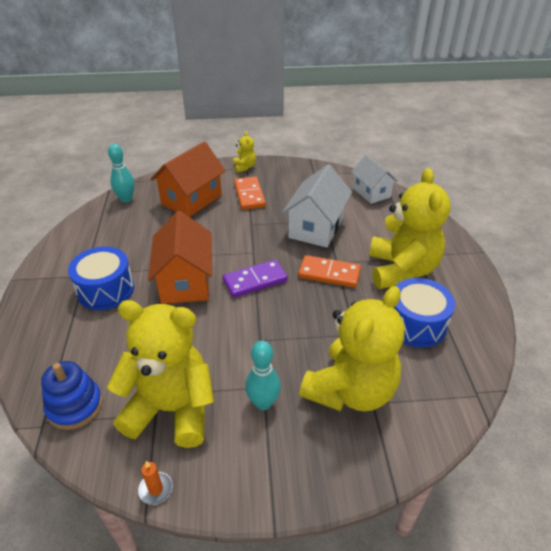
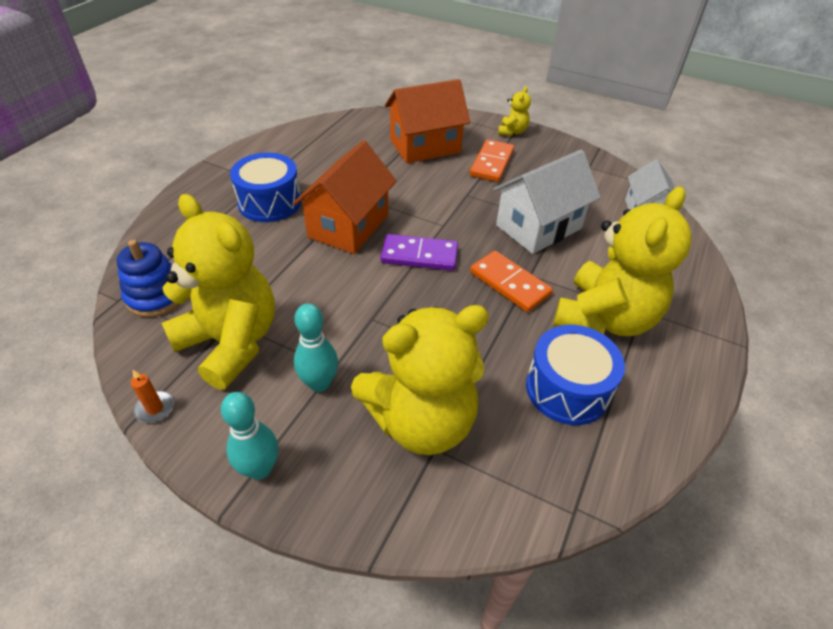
camera: 30 degrees right, 5 degrees up
turquoise bowling pin [108,144,135,202] -> turquoise bowling pin moved to [221,392,278,480]

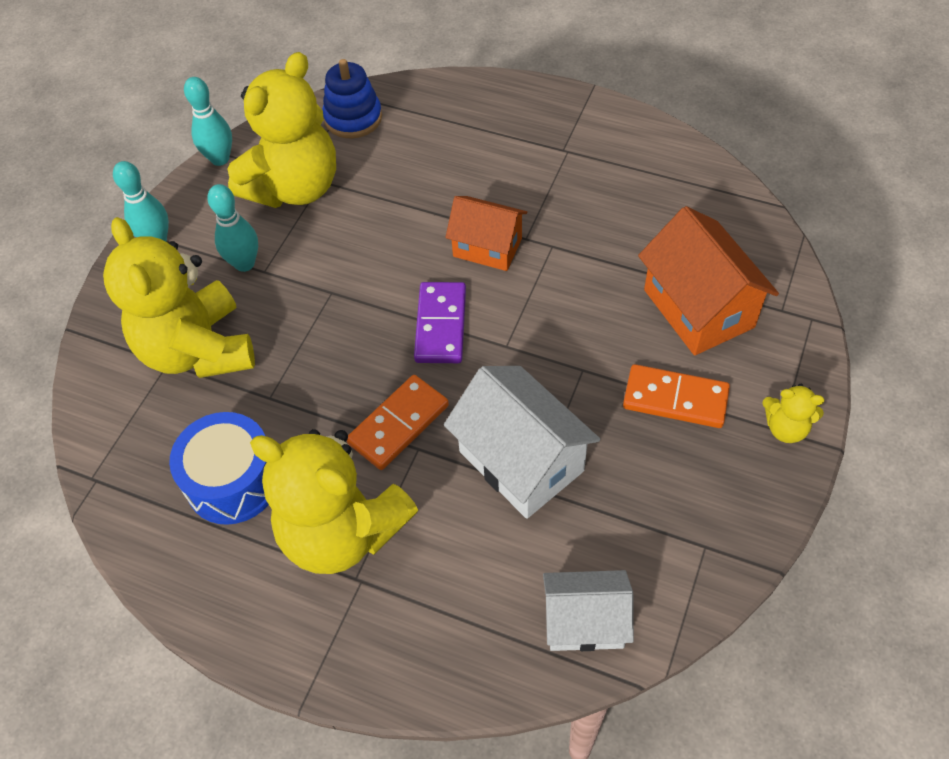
camera: 90 degrees right, 10 degrees up
orange candle [130,370,174,423] -> turquoise bowling pin [184,77,232,166]
blue drum [230,153,301,222] -> none
orange house [293,140,397,254] -> orange house [445,196,527,271], size x0.66

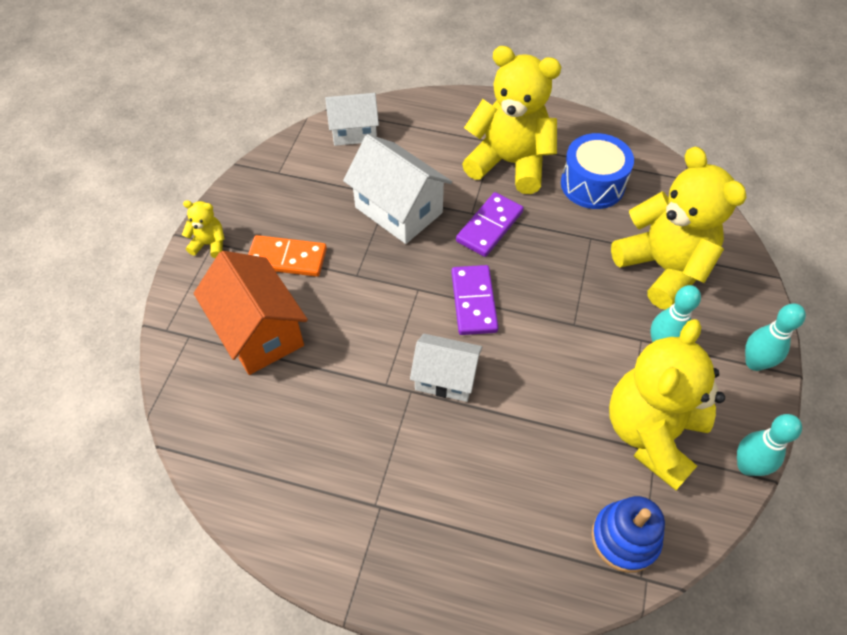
camera: 170 degrees right, 0 degrees up
orange domino [347,375,449,470] -> purple domino [456,192,524,257]
orange house [445,196,527,271] -> white house [410,334,482,402]

